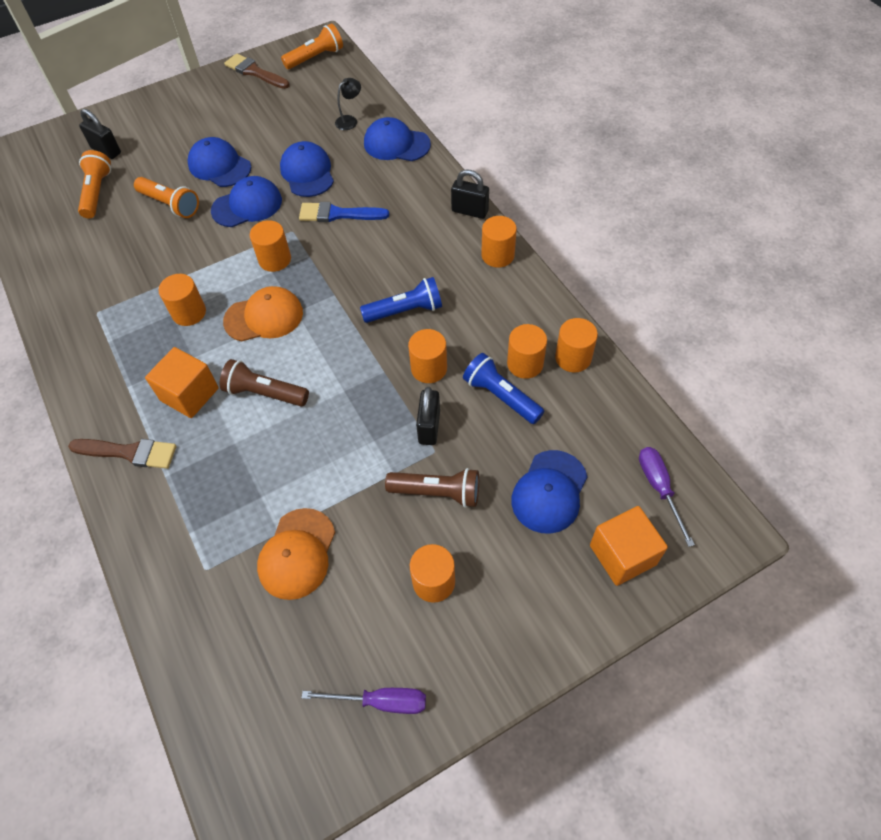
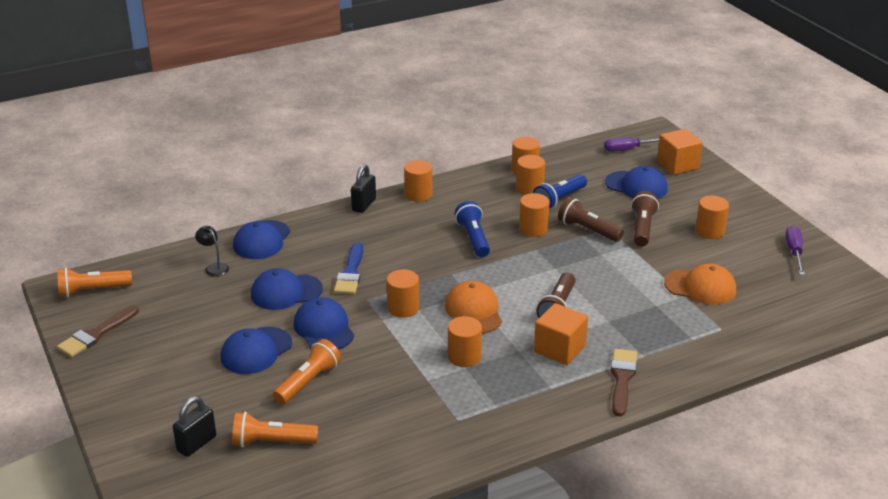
camera: 90 degrees left, 25 degrees down
orange flashlight [281,23,343,69] -> orange flashlight turned 75 degrees counterclockwise [57,267,132,298]
black padlock [416,387,440,445] -> brown flashlight [558,197,624,242]

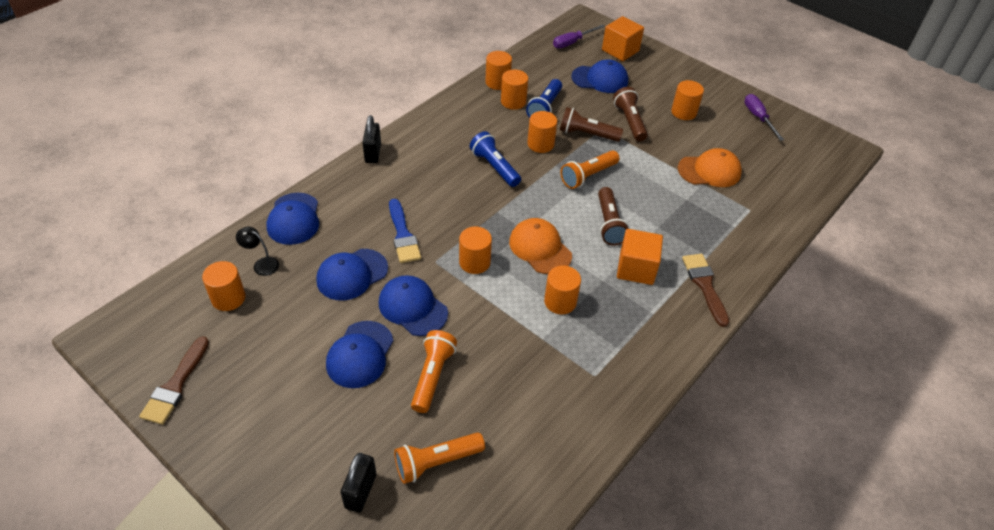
camera: 25 degrees left, 15 degrees up
orange flashlight [57,267,132,298] -> orange flashlight moved to [560,150,620,189]
orange cylinder [404,160,432,202] -> orange cylinder moved to [202,261,246,311]

